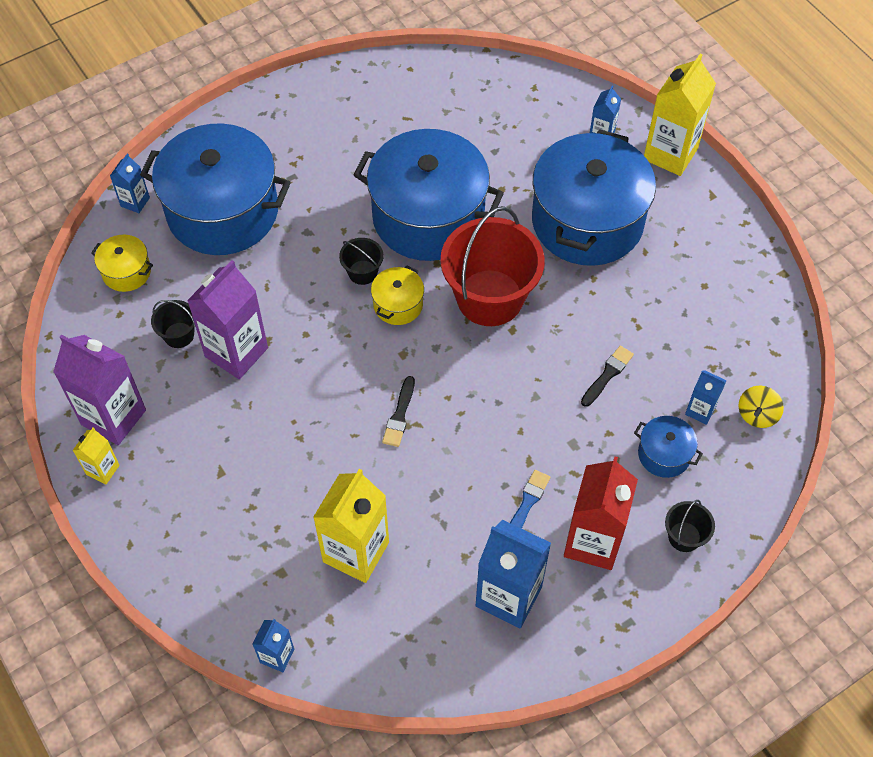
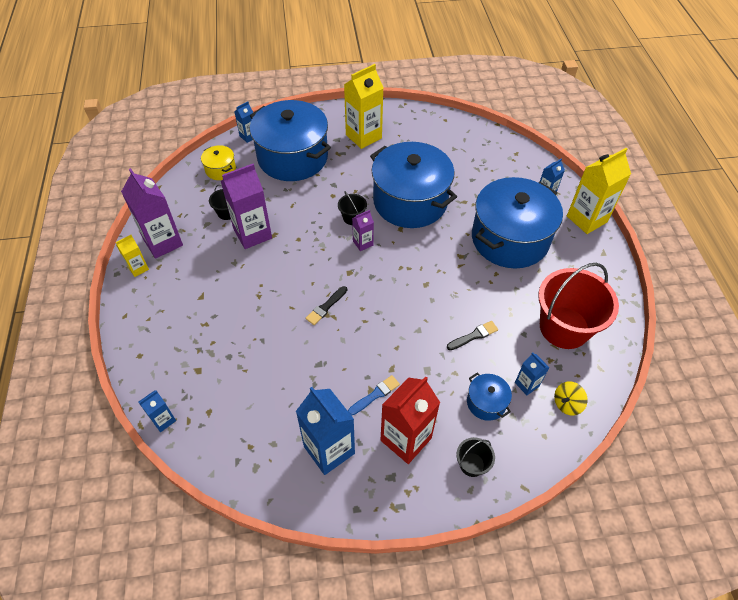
camera: 25 degrees right, 5 degrees down
yellow carton [313,469,389,583] -> yellow carton moved to [344,64,383,149]
yellow pot [371,265,424,325] -> purple carton [352,210,374,251]
red bucket [440,206,545,326] -> red bucket moved to [538,263,619,349]

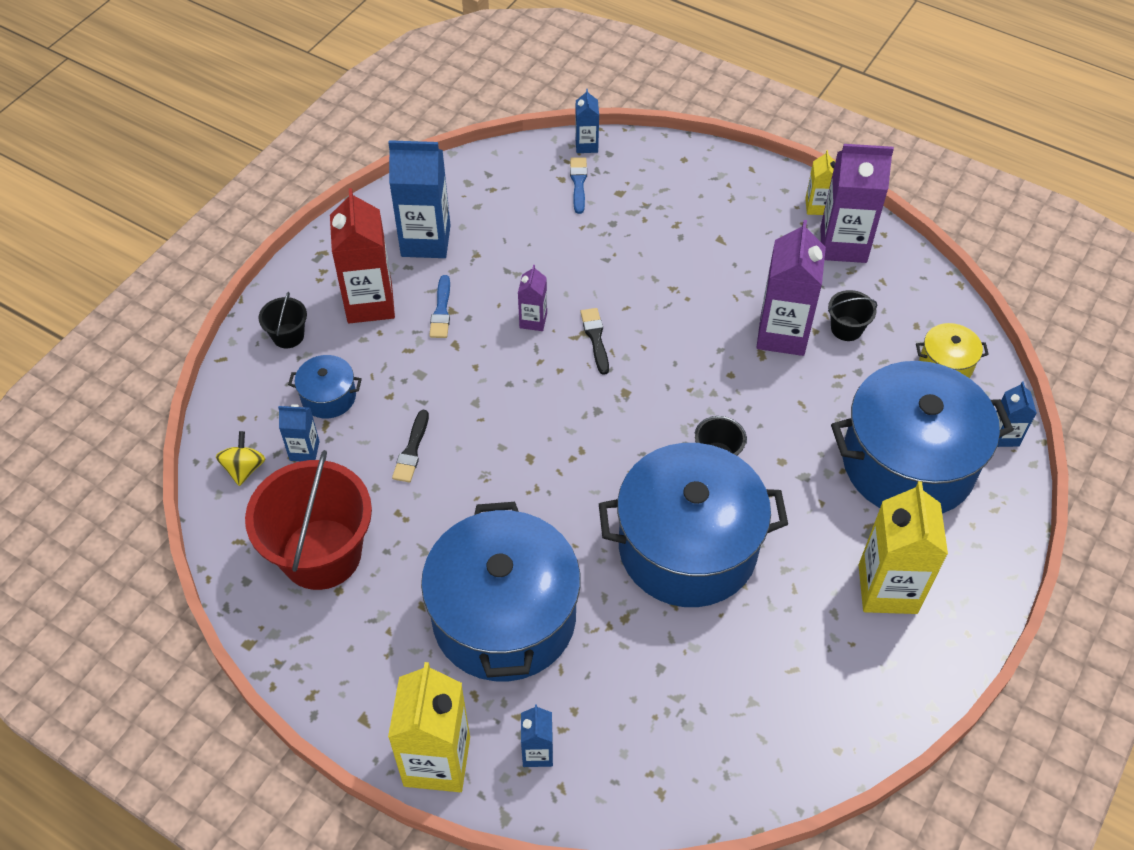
camera: 130 degrees right, 0 degrees up
purple carton [352,210,374,251] -> purple carton moved to [518,265,547,331]
none -> blue brush [570,157,587,214]

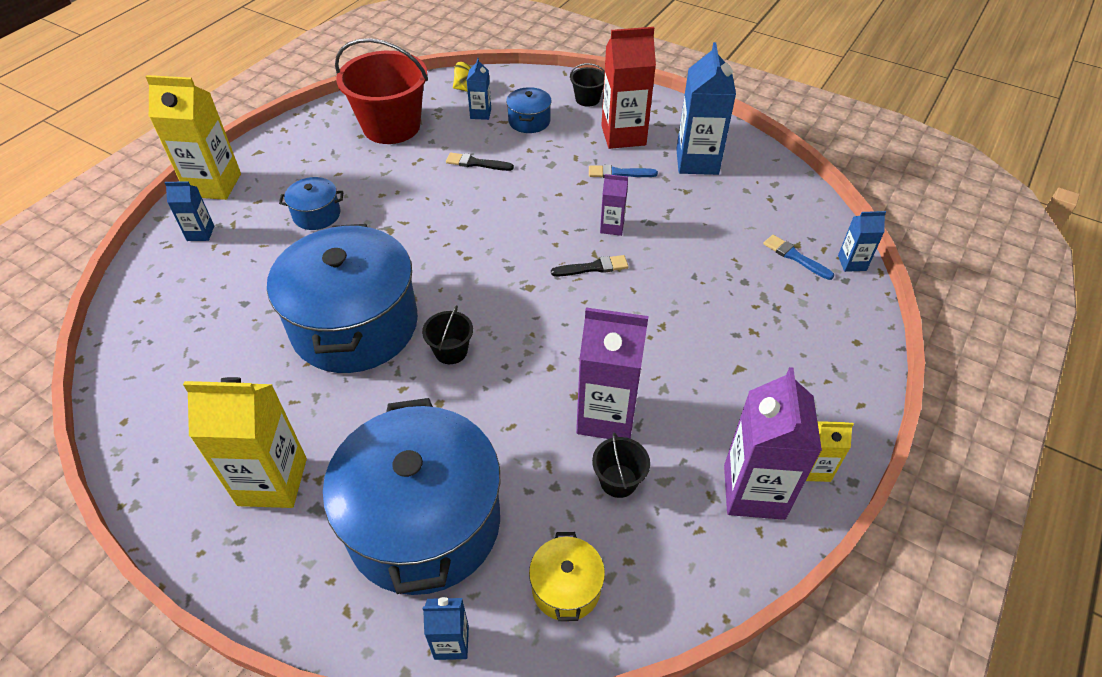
camera: 90 degrees right, 5 degrees down
blue pot [421,502,581,681] -> blue pot [279,177,344,230], size x0.43
blue brush [570,157,587,214] -> blue brush turned 135 degrees counterclockwise [763,235,834,280]

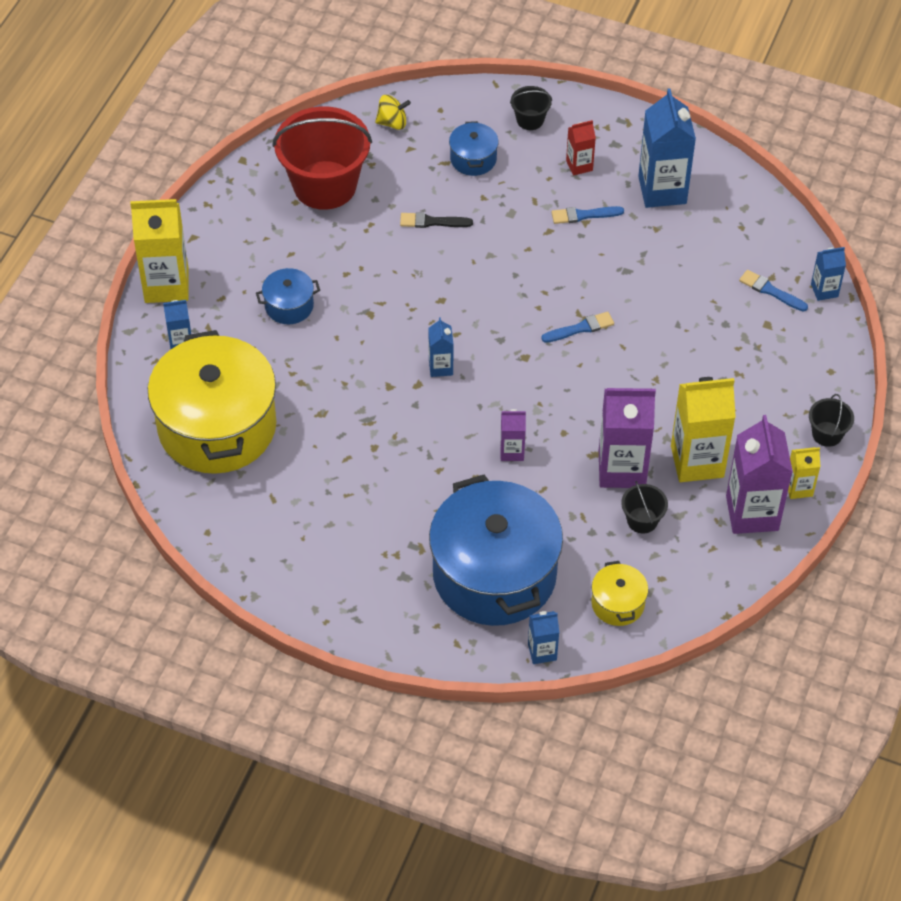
camera: 10 degrees left, 5 degrees up
yellow carton [183,377,307,508] -> yellow carton moved to [671,377,736,482]
blue pot [267,224,418,373] -> none
black bucket [422,305,473,364] -> black bucket moved to [809,394,854,447]
blue carton [467,58,491,120] -> blue carton moved to [428,317,454,377]
black brush [551,255,628,276] -> blue brush [541,312,614,343]
purple carton [600,174,628,236] -> purple carton moved to [500,409,526,461]
red carton [601,27,656,149] -> red carton [566,120,596,176], size x0.51
none -> yellow pot [148,330,276,474]

